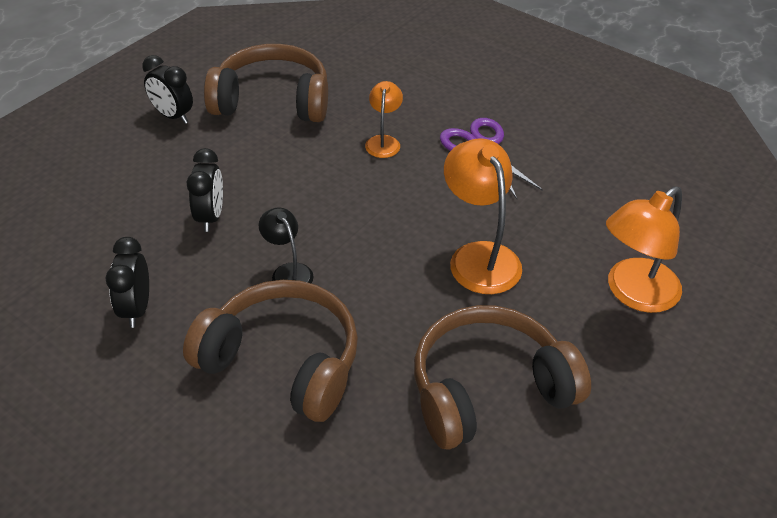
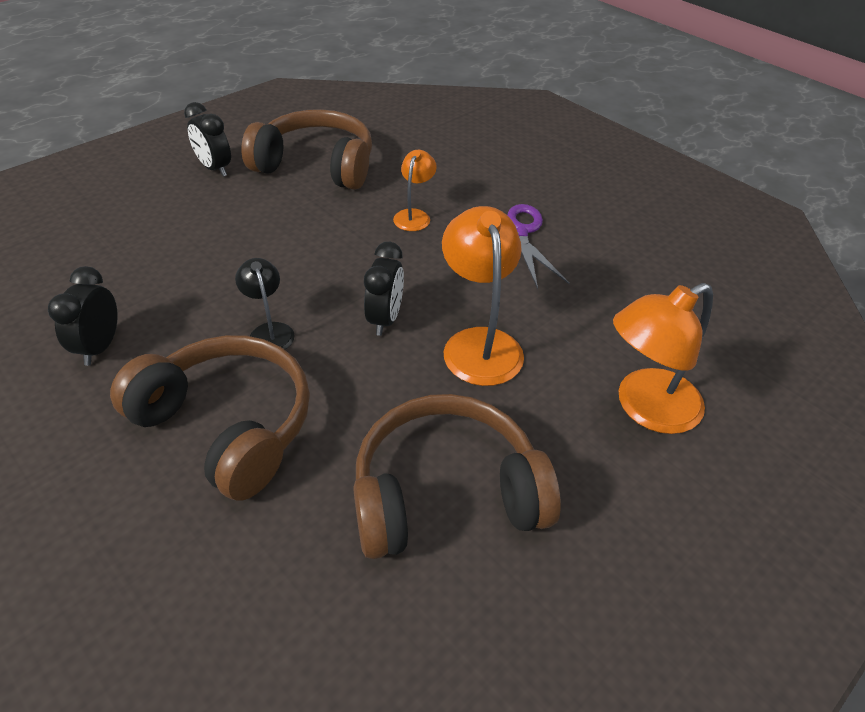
camera: 10 degrees right, 0 degrees up
black clock [187,148,223,232] -> black clock moved to [364,242,404,336]

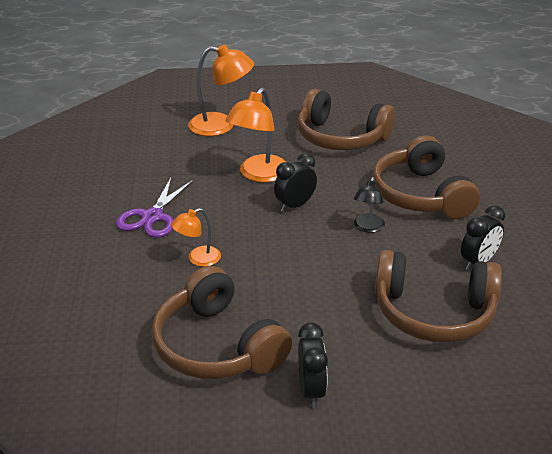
camera: 140 degrees left, 10 degrees down
none -> brown headphones [375,250,502,343]

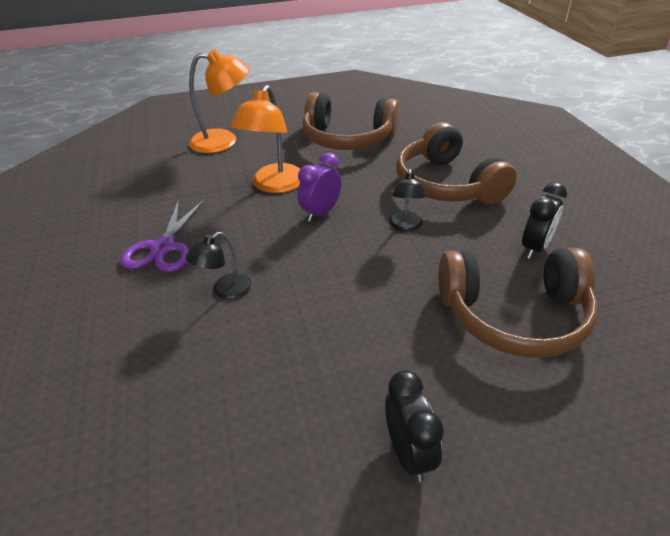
camera: 10 degrees left, 5 degrees up
brown headphones [152,266,292,379] -> none
orange lamp [171,208,221,267] -> black lamp [186,232,252,300]
black clock [274,153,317,212] -> purple clock [298,153,342,222]

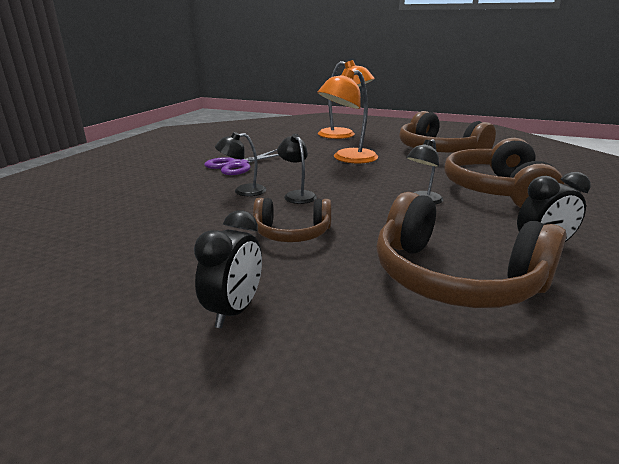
camera: 35 degrees right, 15 degrees down
purple clock [298,153,342,222] -> none
none -> brown headphones [253,198,331,242]
none -> black lamp [277,134,317,204]

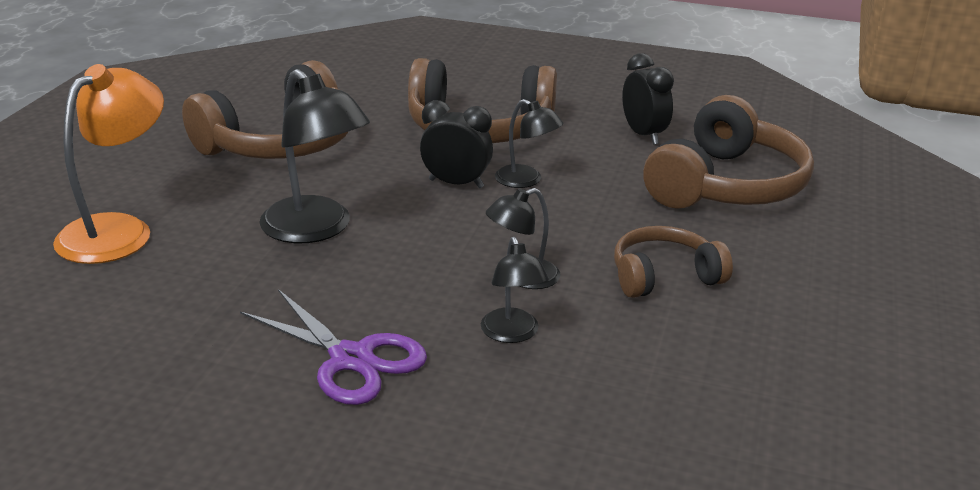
camera: 95 degrees left, 5 degrees up
black clock [194,210,262,328] -> black clock moved to [420,100,493,188]
brown headphones [253,198,331,242] -> brown headphones turned 105 degrees counterclockwise [614,226,733,298]
orange lamp [317,69,378,164] -> black lamp [259,69,370,243]

